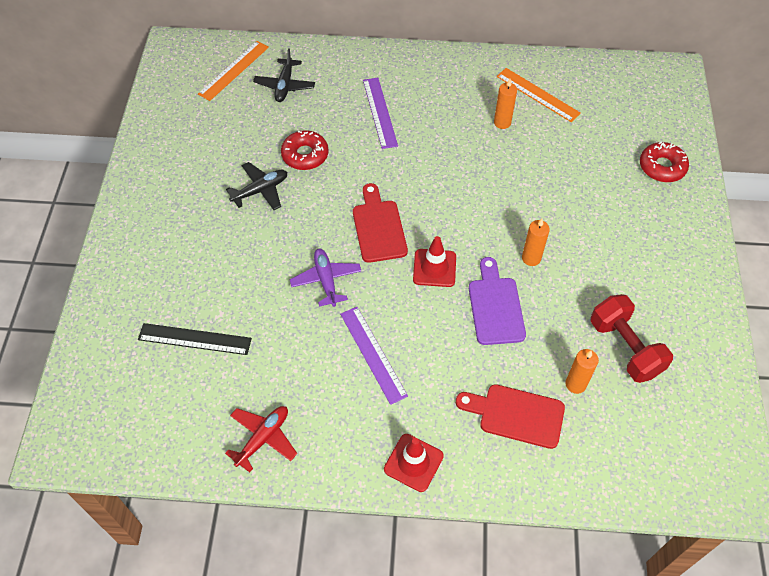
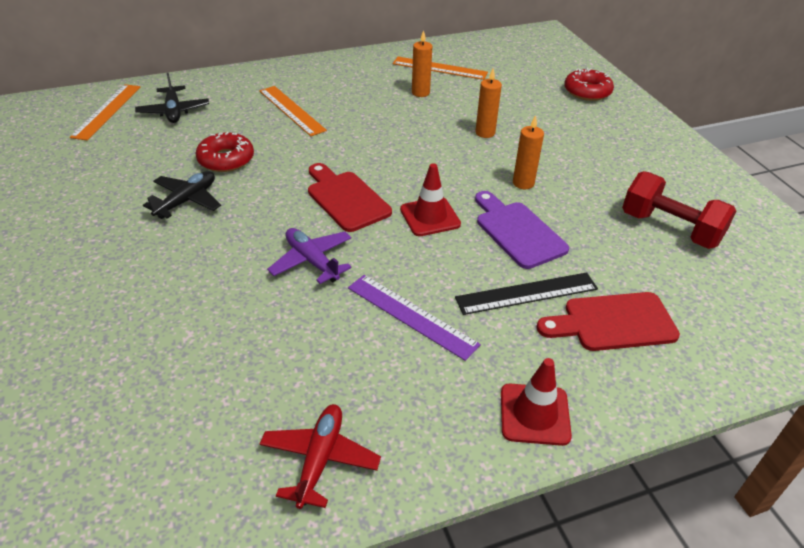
camera: 25 degrees left, 15 degrees down
black ruler [138,323,252,355] -> black ruler moved to [455,272,598,315]
purple ruler [363,78,398,149] -> orange ruler [259,86,327,136]
orange candle [565,349,599,394] -> orange candle moved to [475,68,502,138]

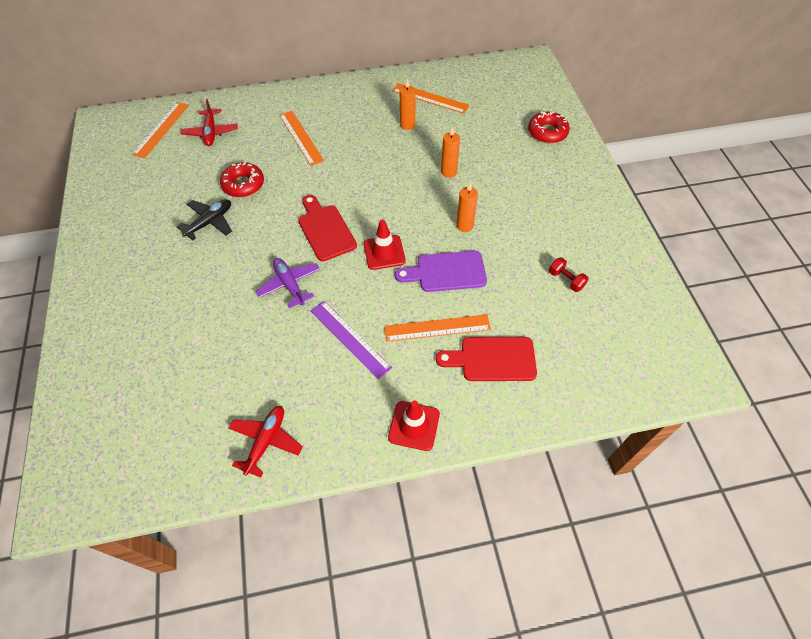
camera: 10 degrees right, 15 degrees up
black plane [135,73,209,123] -> red plane [181,99,238,146]
black ruler [455,272,598,315] -> orange ruler [384,315,491,342]
purple cutting board [475,191,569,269] -> purple cutting board turned 75 degrees counterclockwise [395,251,487,292]
red dumbbell [622,171,736,249] -> red dumbbell [549,257,589,292], size x0.49

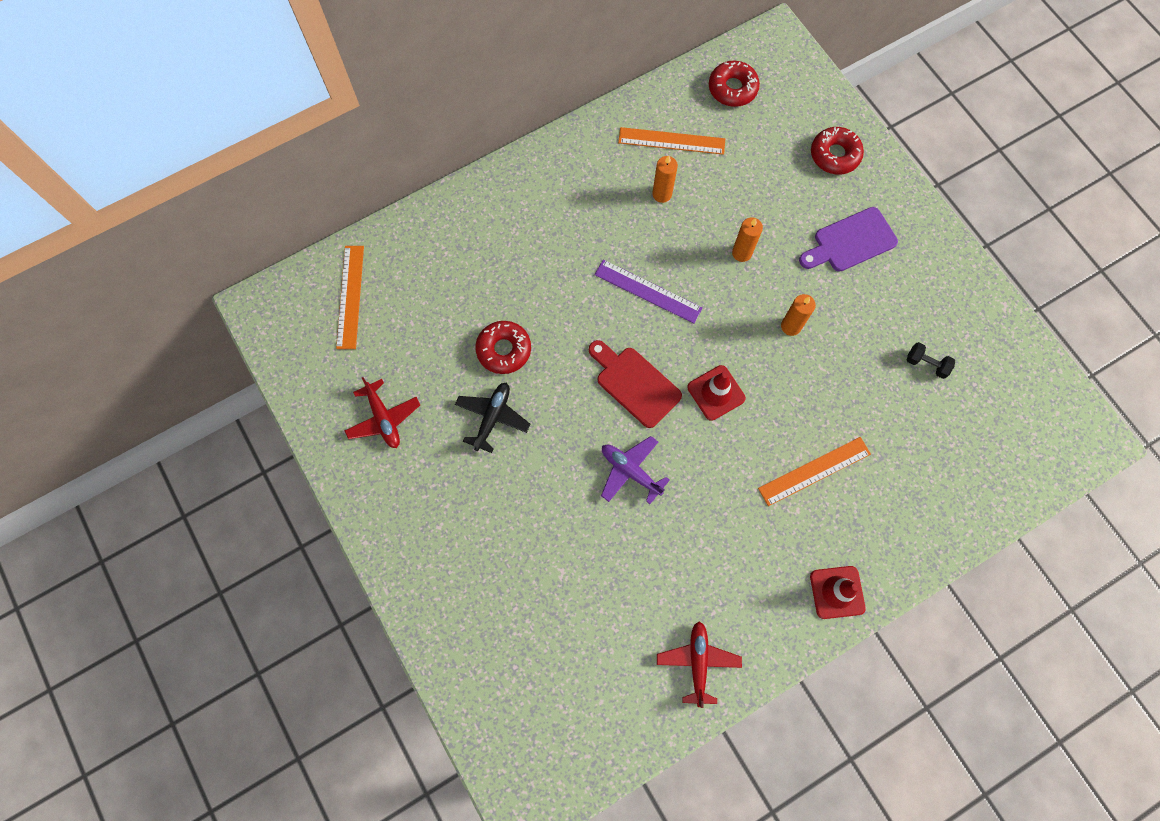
camera: 20 degrees left, 15 degrees up
red plane [181,99,238,146] -> red plane moved to [345,377,420,448]
orange ruler [279,111,324,166] -> none
purple ruler [311,301,392,379] -> purple ruler moved to [594,260,703,323]
purple cutting board [395,251,487,292] -> purple cutting board moved to [799,207,898,271]
red cutting board [436,337,537,381] -> none
red dumbbell [549,257,589,292] -> black dumbbell [907,342,955,379]
none -> red donut [709,61,760,107]

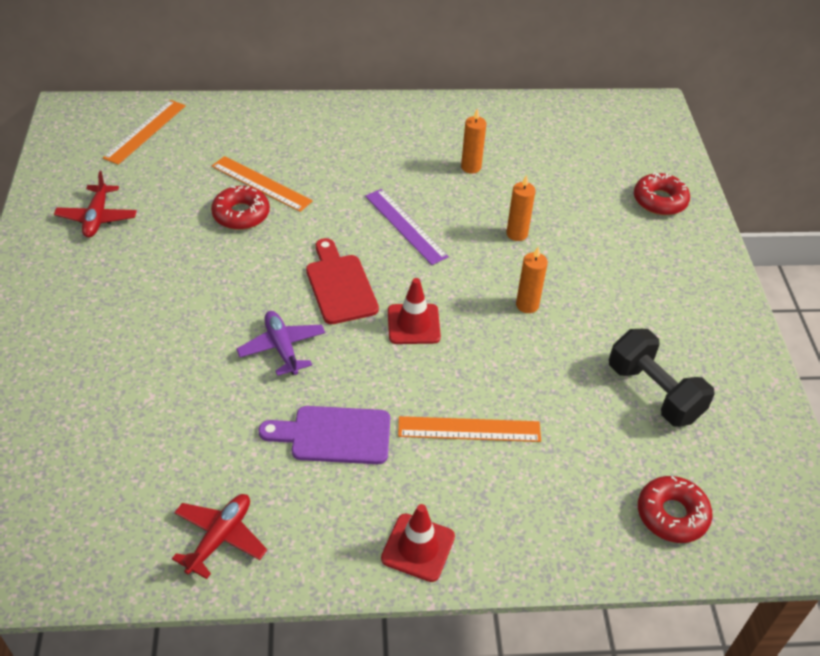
camera: 25 degrees right, 25 degrees down
black plane [455,383,530,453] -> none
orange ruler [618,127,725,155] -> orange ruler moved to [212,156,313,212]
red donut [709,61,760,107] -> red donut moved to [638,476,712,543]
purple cutting board [799,207,898,271] -> purple cutting board moved to [259,406,390,464]
black dumbbell [907,342,955,379] -> black dumbbell [609,329,715,427], size x2.03

